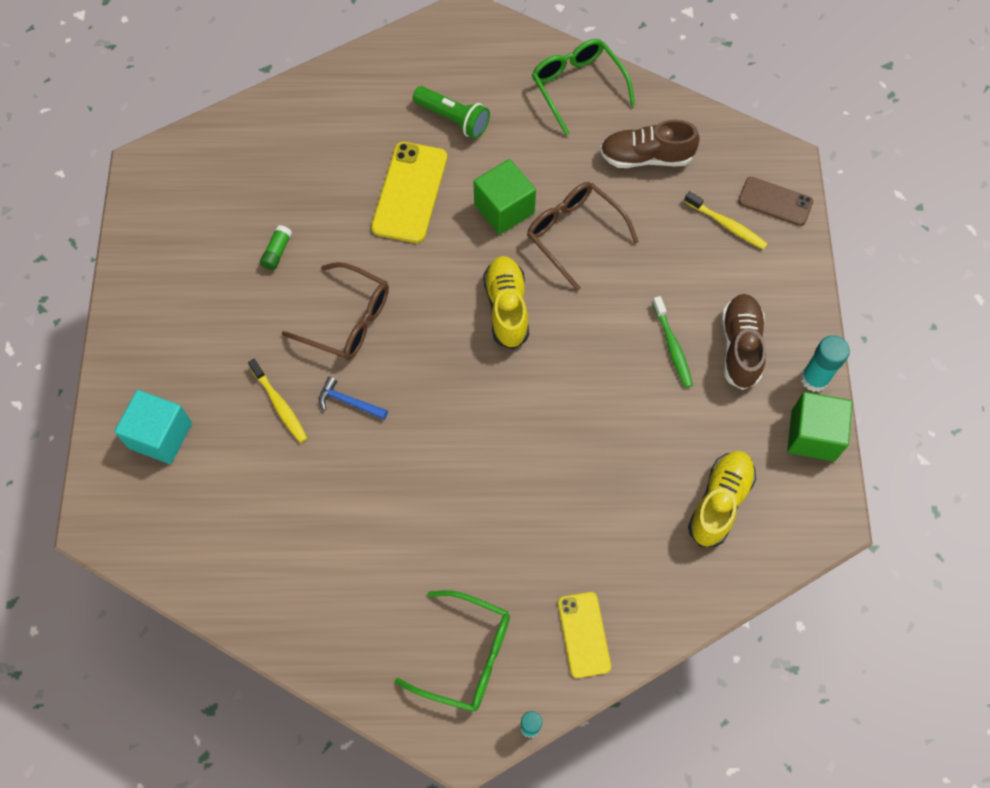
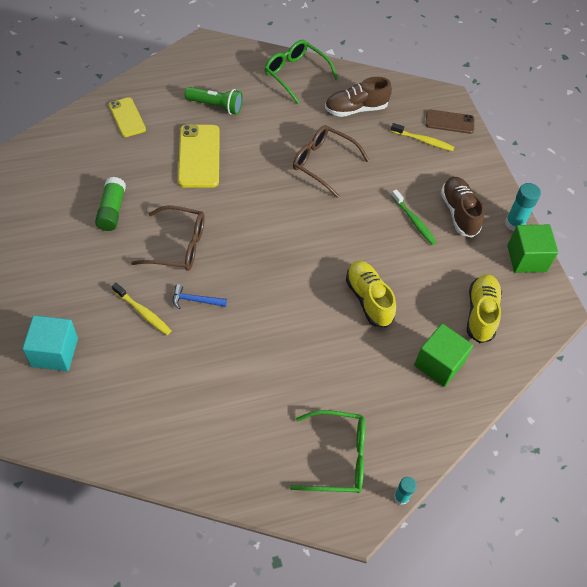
camera: 20 degrees left, 10 degrees down
green glue stick [260,225,292,270] -> green glue stick [95,177,126,231], size x1.62
green cube [474,159,536,235] -> green cube moved to [414,324,473,387]
yellow shoe [483,256,529,349] -> yellow shoe moved to [346,261,396,328]
yellow phone [558,592,611,678] -> yellow phone moved to [109,97,146,137]

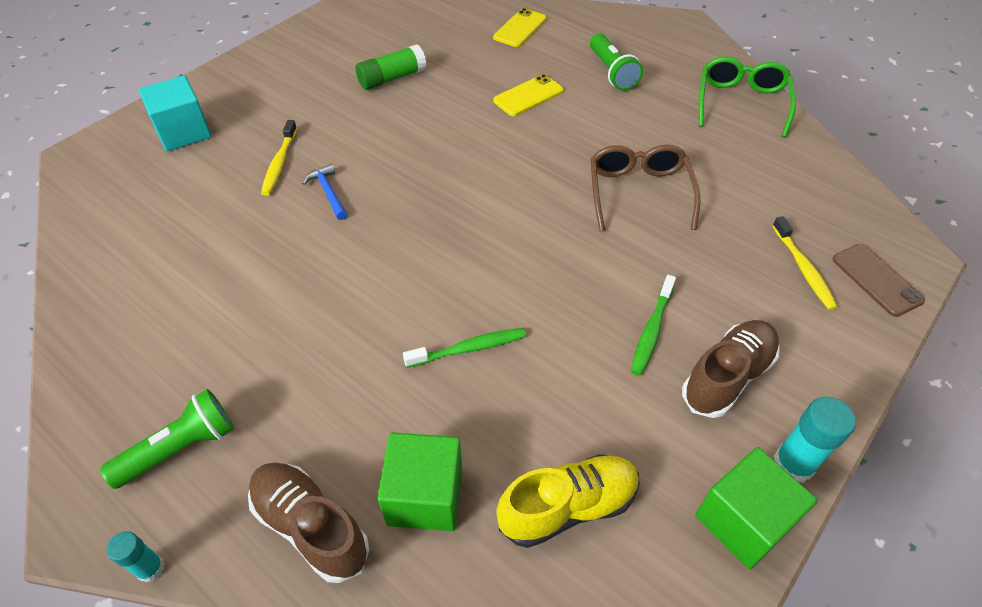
camera: 60 degrees right, 5 degrees down
brown glasses [131,205,205,271] -> none
yellow phone [178,125,220,188] -> yellow phone [493,74,564,116], size x0.63
green glasses [290,410,365,493] -> green flashlight [100,389,234,489]
brown shoe [325,77,392,117] -> brown shoe moved to [248,462,369,583]
yellow shoe [346,261,396,328] -> green toothbrush [403,328,526,368]

